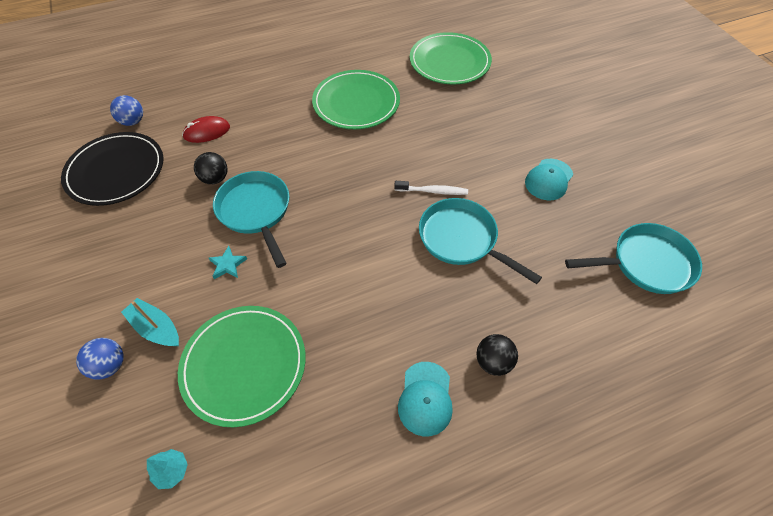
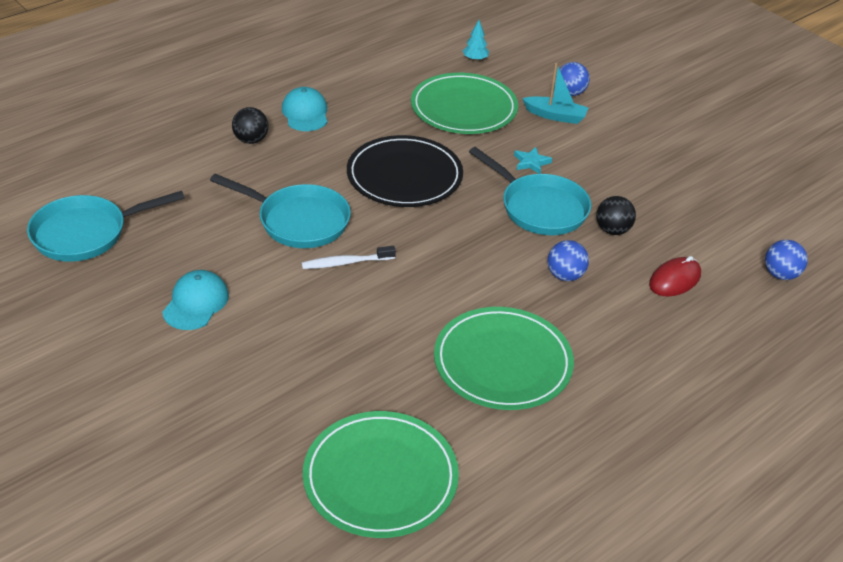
camera: 160 degrees right, 15 degrees down
black plate [61,132,163,206] -> black plate moved to [347,135,463,207]
none -> blue ball [547,240,589,281]

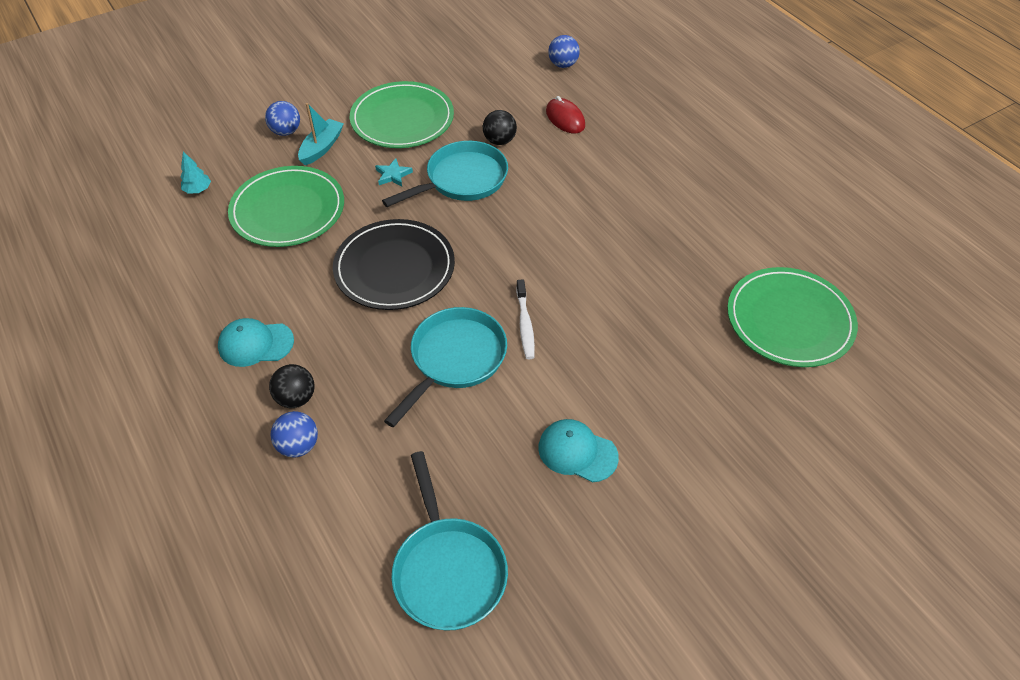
camera: 80 degrees left, 10 degrees up
green plate [434,307,574,410] -> green plate moved to [350,81,454,148]
blue ball [547,240,589,281] -> blue ball moved to [270,411,318,458]

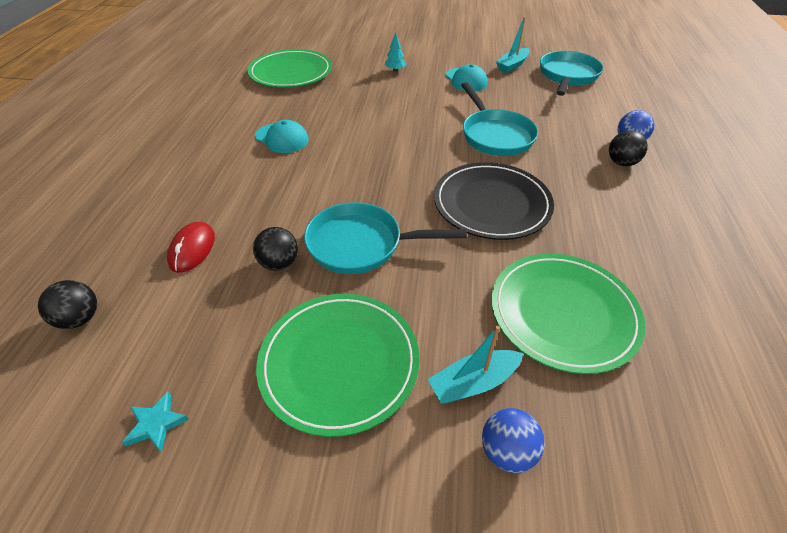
camera: 140 degrees left, 5 degrees down
turquoise tree [180,152,211,194] -> turquoise tree moved to [385,32,407,72]
turquoise cap [218,318,294,367] -> turquoise cap moved to [255,120,309,153]
turquoise star [375,158,413,187] -> turquoise star moved to [122,391,189,452]
turquoise pan [384,307,507,427] -> turquoise pan turned 90 degrees counterclockwise [461,82,538,156]
white toothbrush [516,280,535,359] -> none
blue ball [548,35,580,68] -> black ball [38,280,97,329]
none -> turquoise boat [496,17,530,73]

